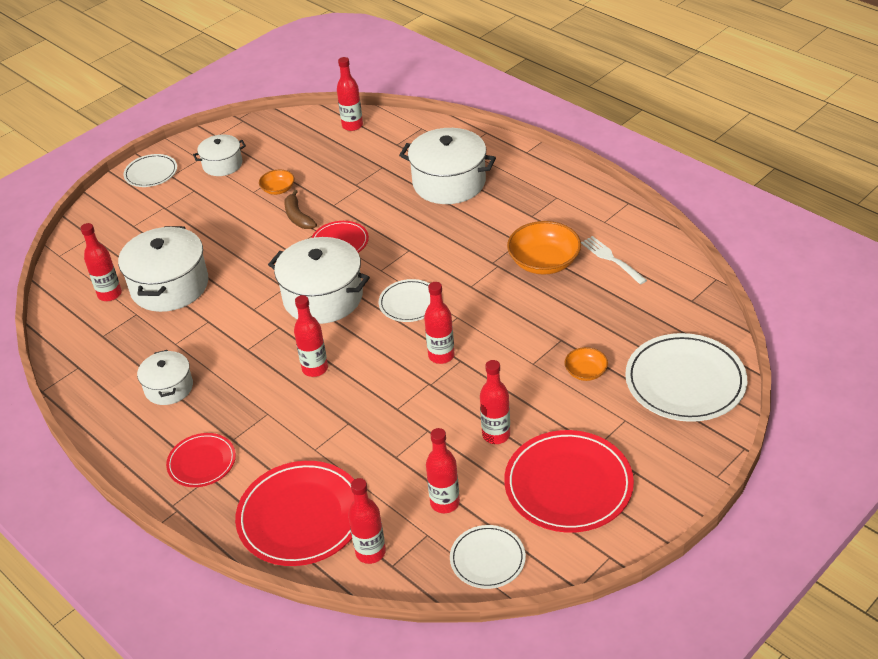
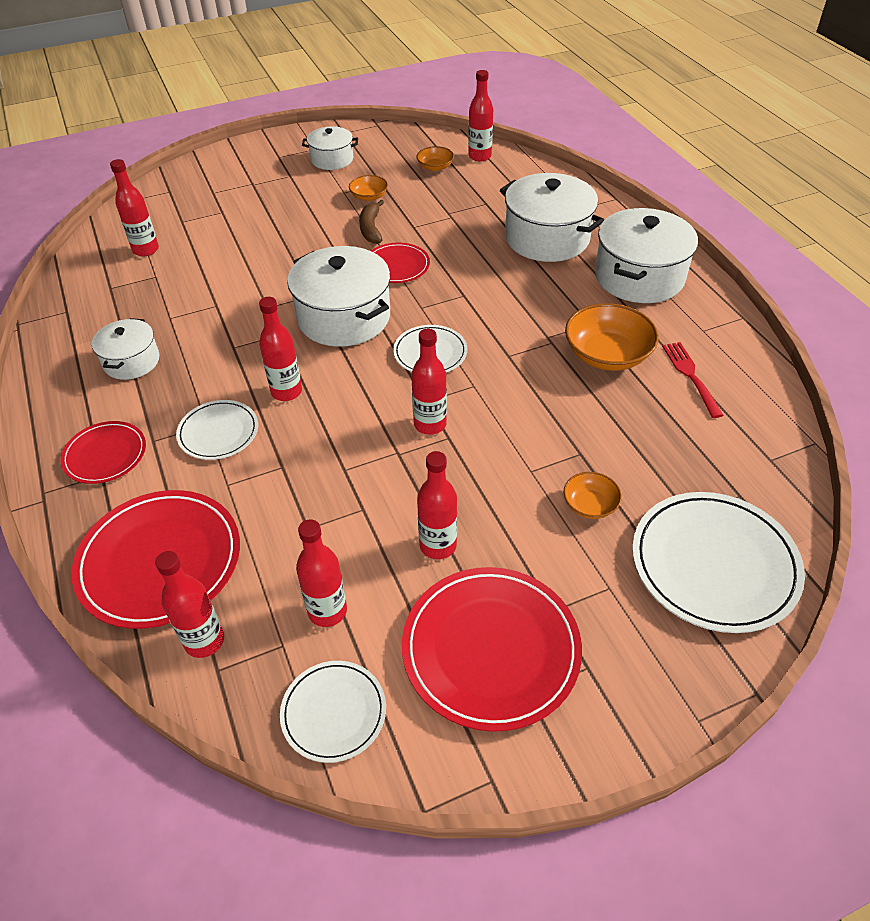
camera: 20 degrees right, 5 degrees up
white pot [118,226,208,312] -> white pot moved to [595,208,698,303]
white plate [123,154,177,187] -> white plate moved to [176,400,258,460]
white fork [581,236,647,285] -> red fork [662,342,724,418]
none -> orange bowl [416,146,454,171]

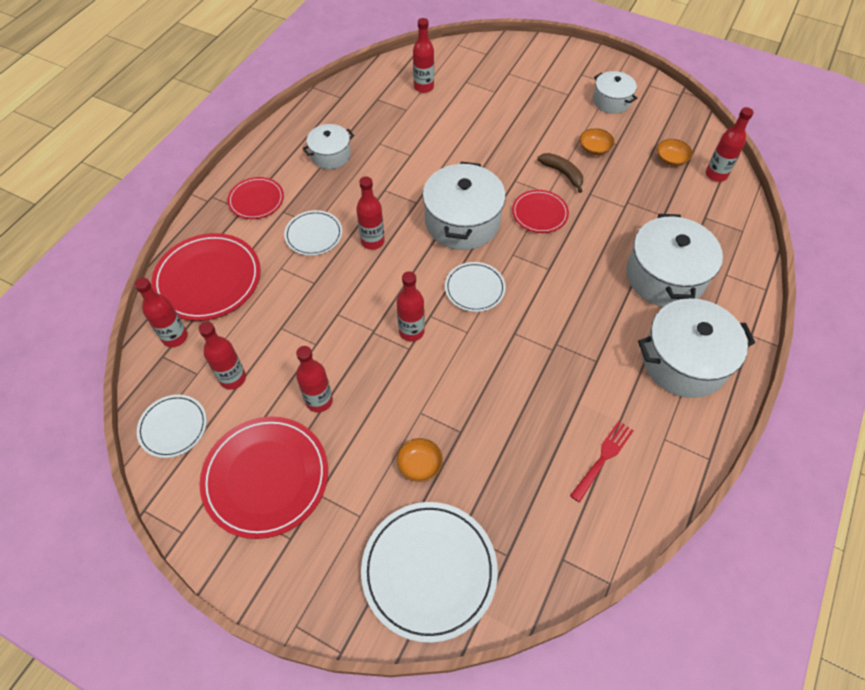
camera: 50 degrees right, 10 degrees up
brown banana [359,200,384,244] -> brown banana turned 90 degrees clockwise [537,153,583,193]
orange bowl [565,303,659,371] -> none

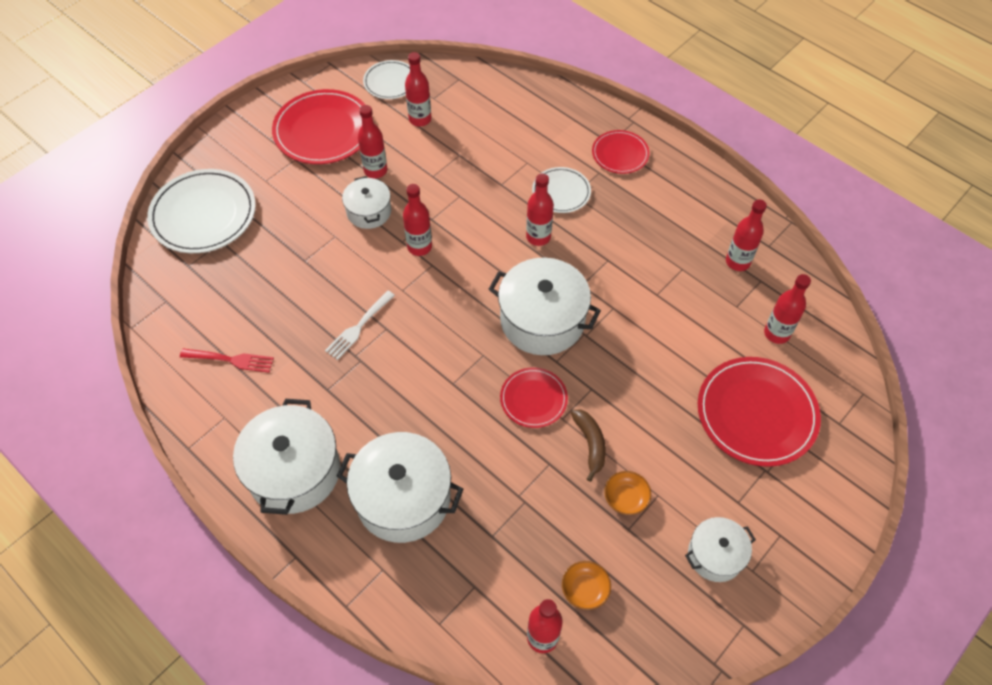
camera: 105 degrees right, 0 degrees up
red bottle [135,277,188,347] -> red bottle moved to [726,199,767,271]
red plate [151,233,261,321] -> red plate moved to [698,357,821,467]
white pot [303,124,354,169] -> white pot moved to [342,176,391,229]
orange bowl [397,438,443,482] -> none
white plate [445,262,506,312] -> none
brown banana [537,153,583,193] -> brown banana turned 75 degrees counterclockwise [571,410,606,482]
red fork [570,421,634,503] -> red fork turned 45 degrees counterclockwise [180,349,274,373]
none -> white fork [325,291,395,360]

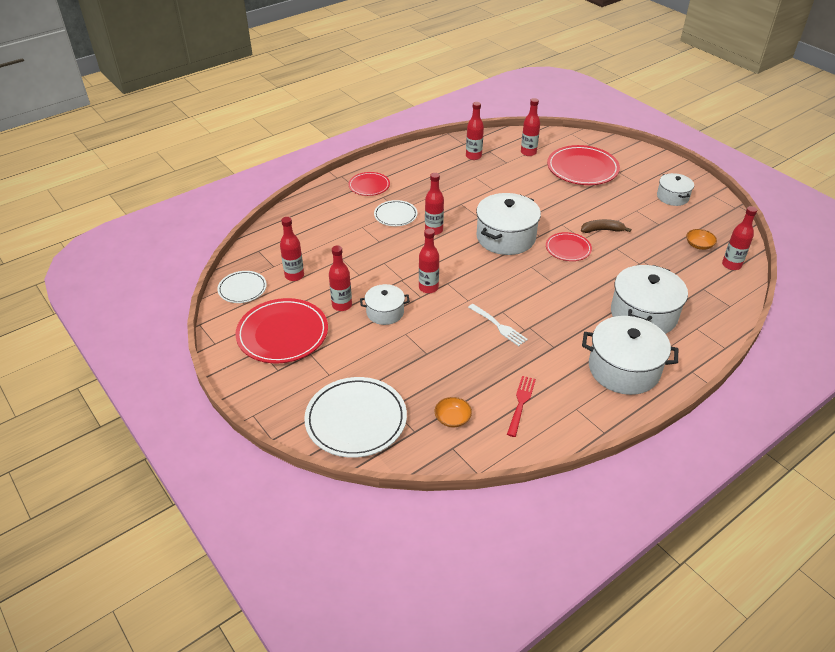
camera: 80 degrees left, 15 degrees down
orange bowl [604,471,651,515] -> orange bowl moved to [435,397,472,427]

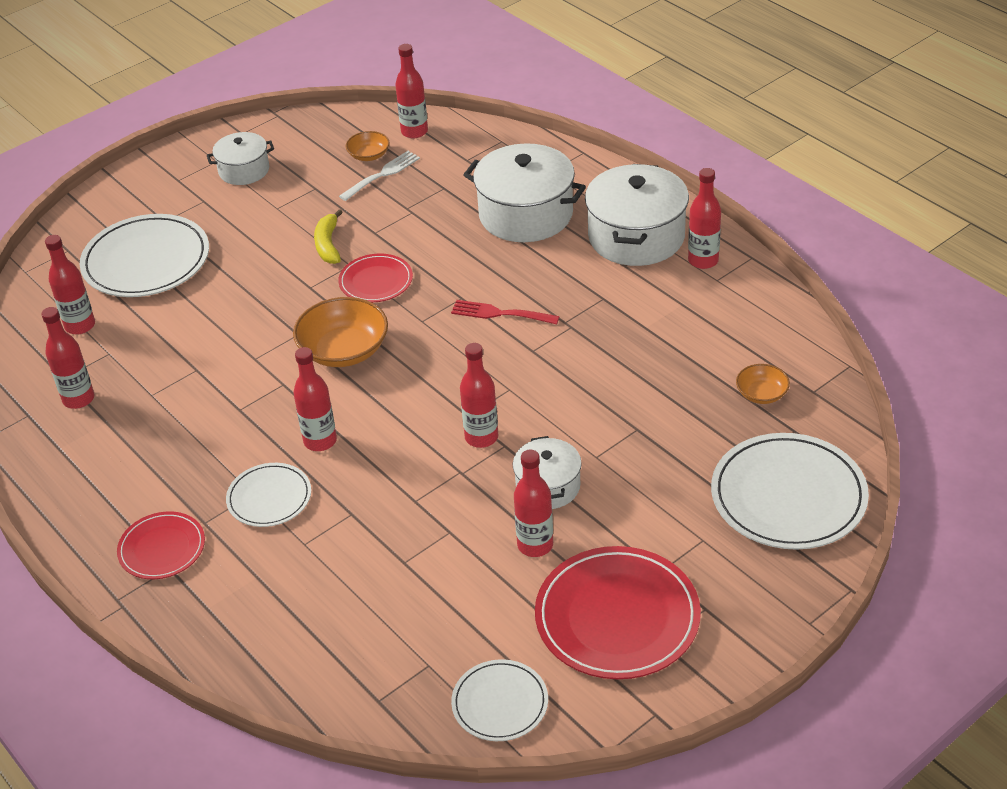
camera: 90 degrees left, 0 degrees up
red bottle [280,217,304,281] -> red bottle moved to [688,168,721,269]
white fork [468,304,528,346] -> white fork moved to [339,151,420,201]
white pot [476,193,541,255] -> orange bowl [293,297,388,367]
red fork [507,376,536,437] -> red fork moved to [451,300,560,324]
red plate [547,145,620,185] -> white plate [80,214,209,297]
brown banana [581,219,631,233] -> yellow banana [314,209,343,264]

